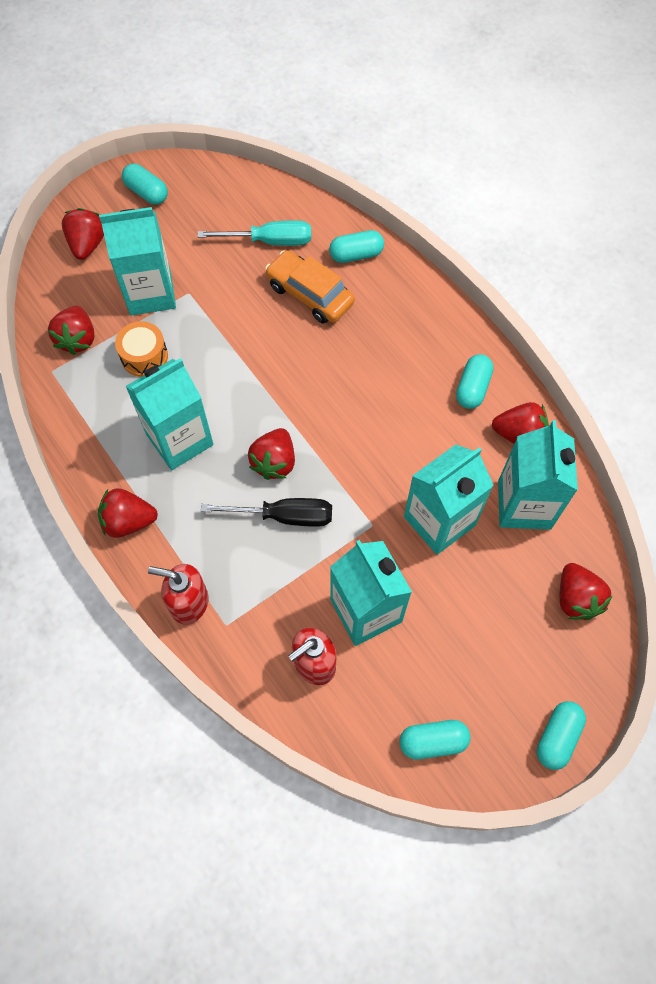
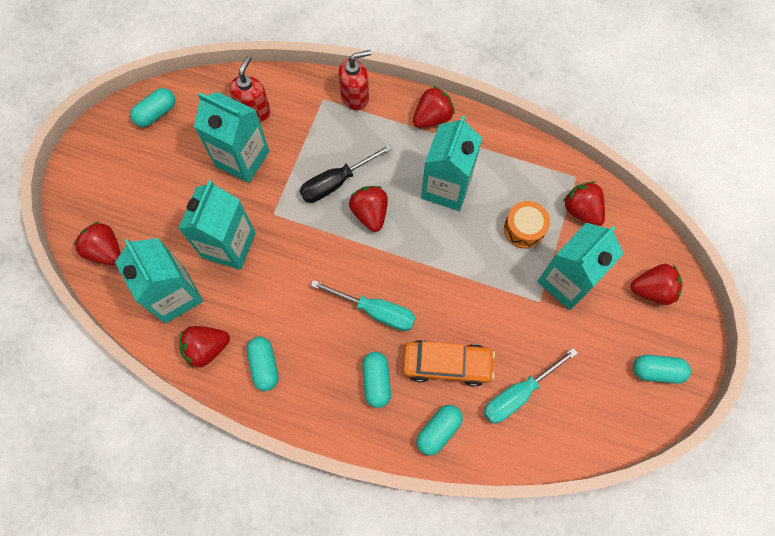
camera: 145 degrees right, 5 degrees up
red strawberry [62,208,104,260] -> red strawberry turned 60 degrees counterclockwise [631,264,683,305]
turquoise capsule [537,701,586,770] -> turquoise capsule moved to [362,352,391,408]
none -> turquoise screwdriver [311,280,416,331]

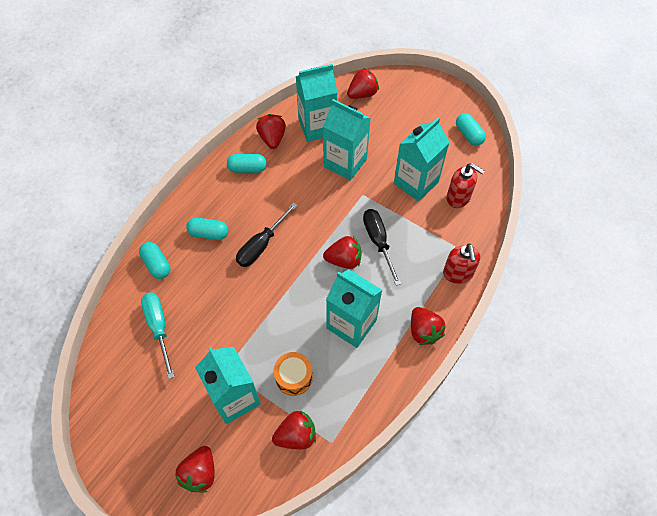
camera: 105 degrees right, 10 degrees down
turquoise screwdriver [311,280,416,331] -> black screwdriver [236,203,298,267]
orange car [403,340,495,387] -> none
turquoise capsule [633,355,691,384] -> none

